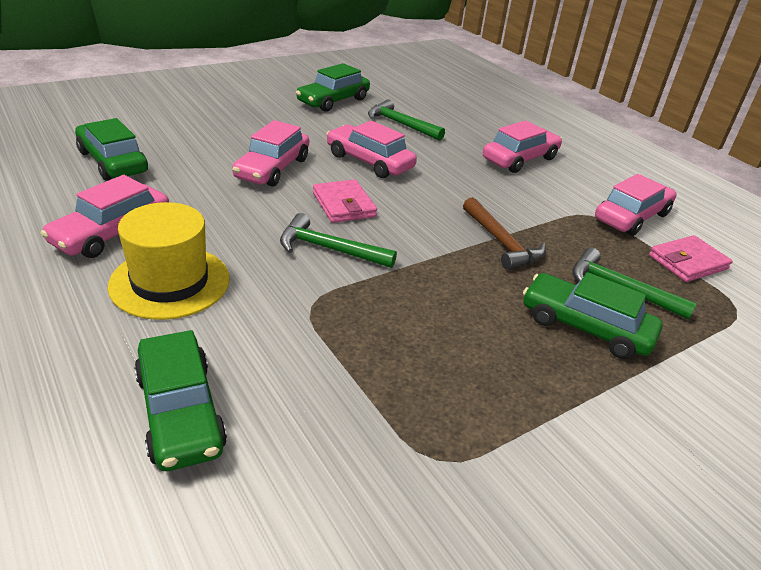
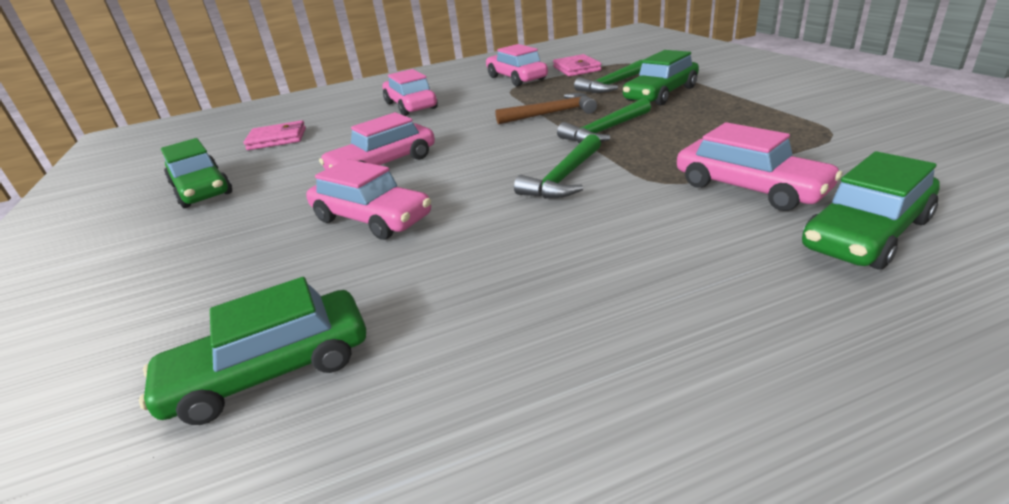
camera: 70 degrees left, 5 degrees down
pink car [41,175,169,258] -> pink car moved to [677,122,843,211]
yellow hat [108,202,230,320] -> none
green car [134,330,227,471] -> green car turned 150 degrees clockwise [802,151,940,269]
pink wallet [313,179,377,223] -> pink wallet moved to [243,120,306,150]
green hammer [368,99,445,141] -> green hammer moved to [557,98,651,143]

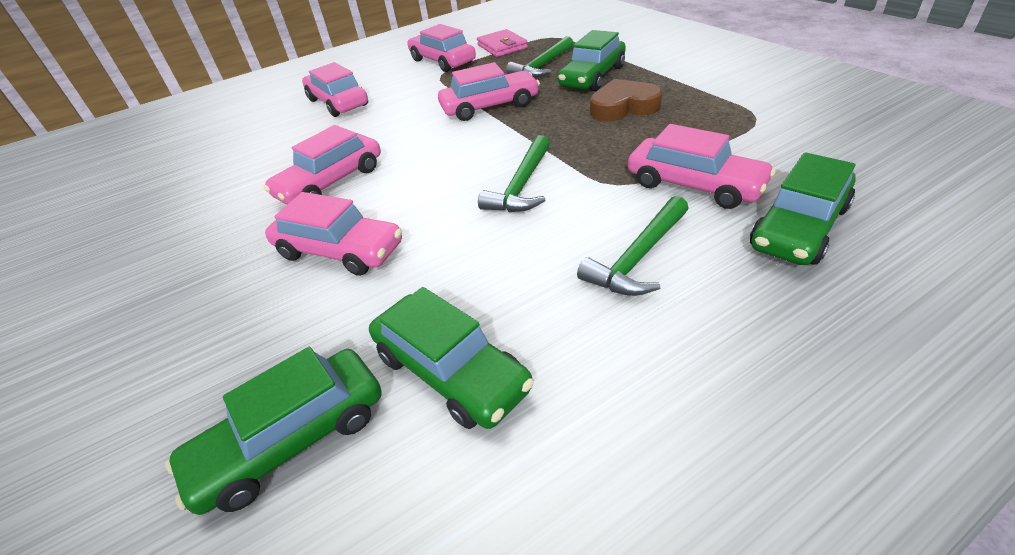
camera: 10 degrees left, 10 degrees up
green car [161,138,232,208] -> green car moved to [369,287,534,429]
pink wallet [243,120,306,150] -> none
brown hammer [495,93,597,125] -> pink car [438,62,540,121]
green hammer [557,98,651,143] -> green hammer moved to [577,196,688,296]
none -> brown heart [590,79,662,121]

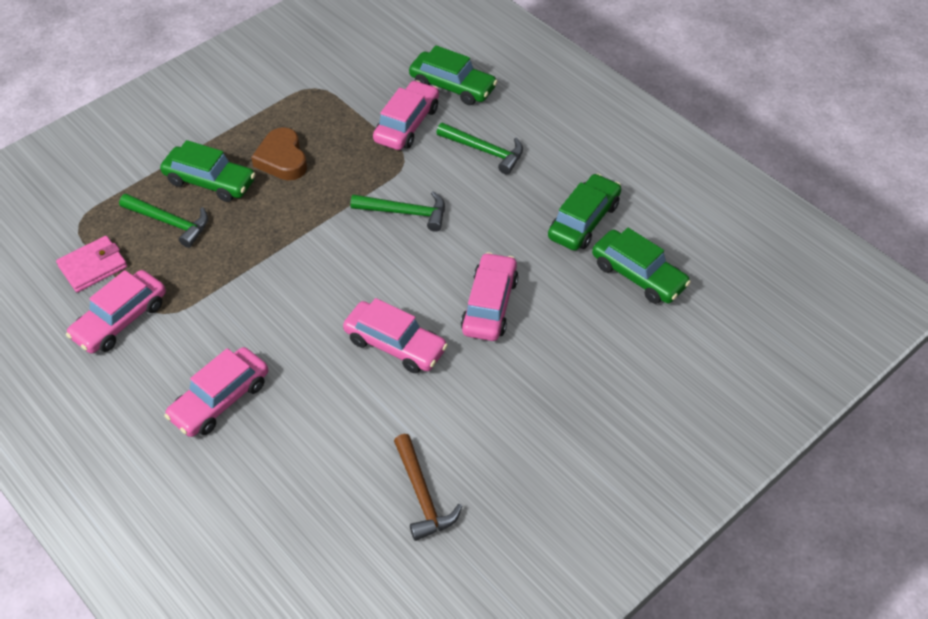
camera: 105 degrees left, 10 degrees up
pink car [438,62,540,121] -> none
none -> brown hammer [394,434,462,541]

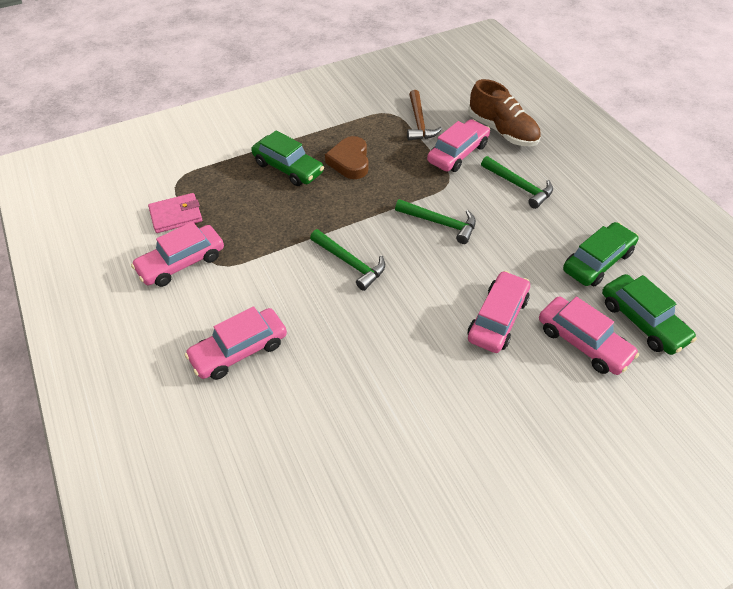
camera: 15 degrees right, 0 degrees up
green hammer [119,194,208,248] -> green hammer moved to [310,229,385,291]
pink car [343,298,448,373] -> pink car moved to [539,296,639,375]
brown hammer [394,434,462,541] -> brown hammer moved to [407,90,442,140]
green car [409,45,498,105] -> brown shoe [468,79,541,146]

